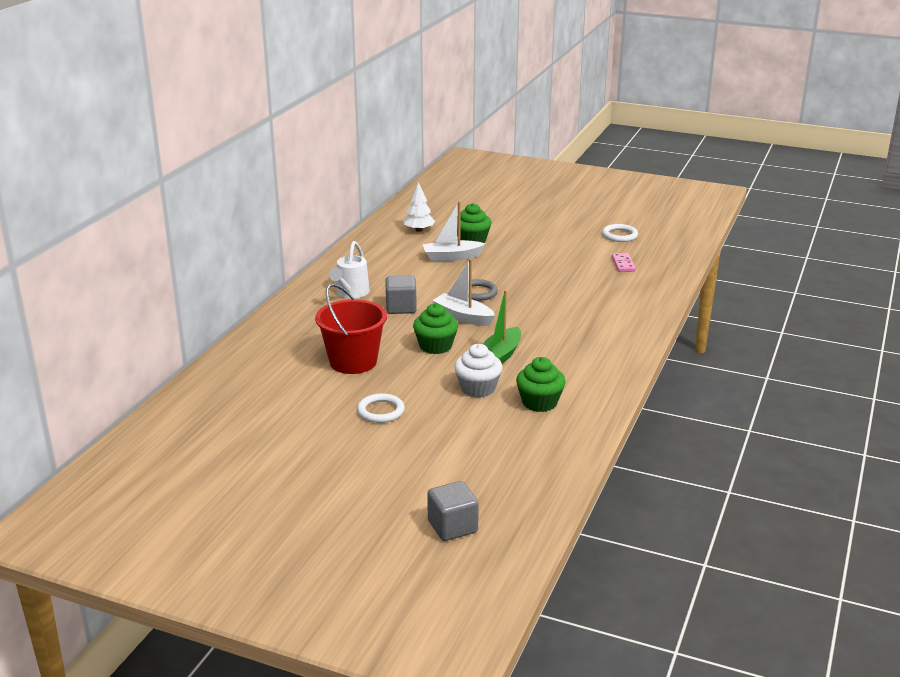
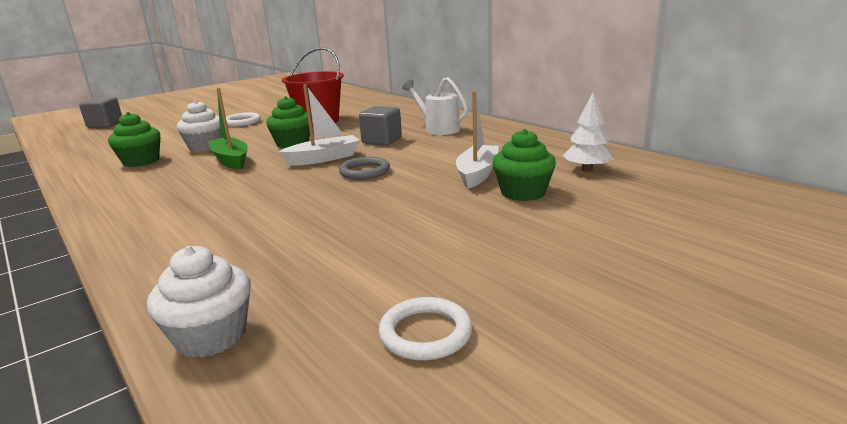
camera: 120 degrees right, 5 degrees down
pink domino [612,253,636,272] -> none
none -> white cupcake [147,246,251,358]

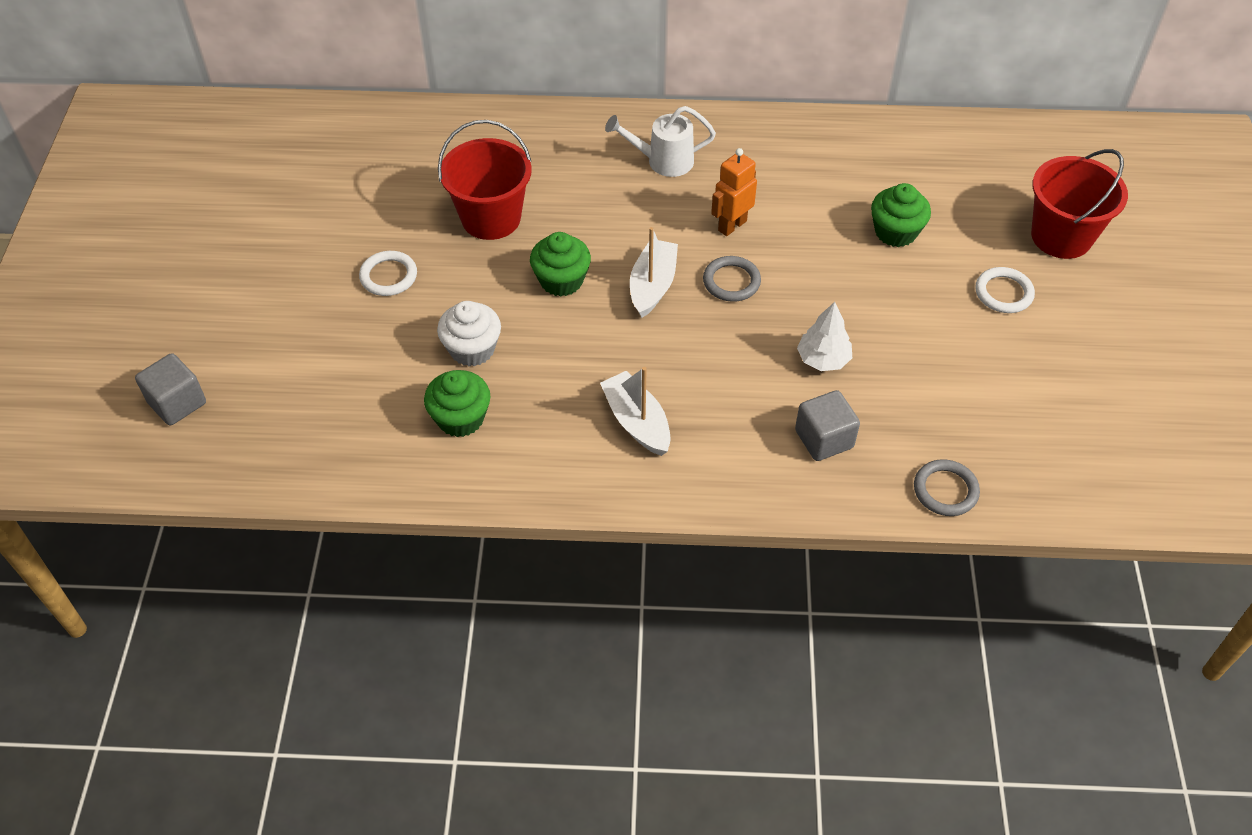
camera: 50 degrees left, 30 degrees up
white cupcake [147,246,251,358] -> grey ring [914,459,980,516]
green boat [208,88,248,170] -> none
grey cube [359,106,402,146] -> grey cube moved to [795,390,860,461]
white ring [379,297,472,361] -> white ring moved to [976,267,1035,313]
white boat [456,91,499,189] -> white boat moved to [600,367,671,456]
white tree [563,93,614,172] -> white tree moved to [797,302,852,371]
none -> orange robot [711,148,757,236]
none -> red bucket [1031,149,1128,259]

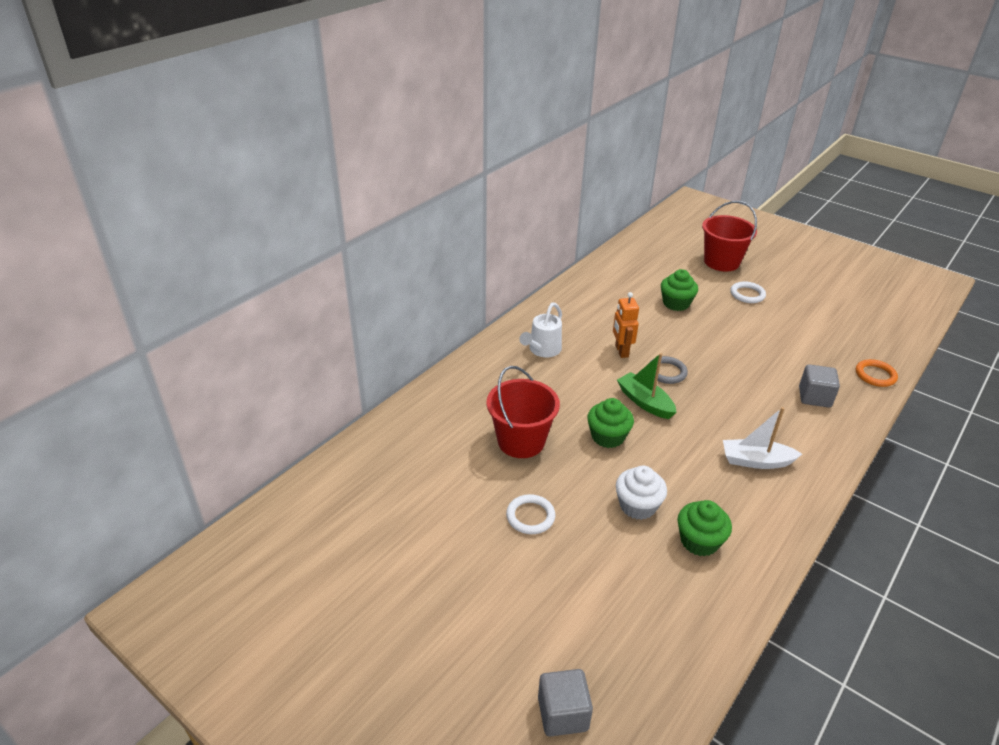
camera: 55 degrees left, 15 degrees down
white boat [630,227,678,318] -> green boat [617,353,677,419]
white tree [797,302,852,371] -> none
grey ring [914,459,980,516] -> orange ring [856,359,898,387]

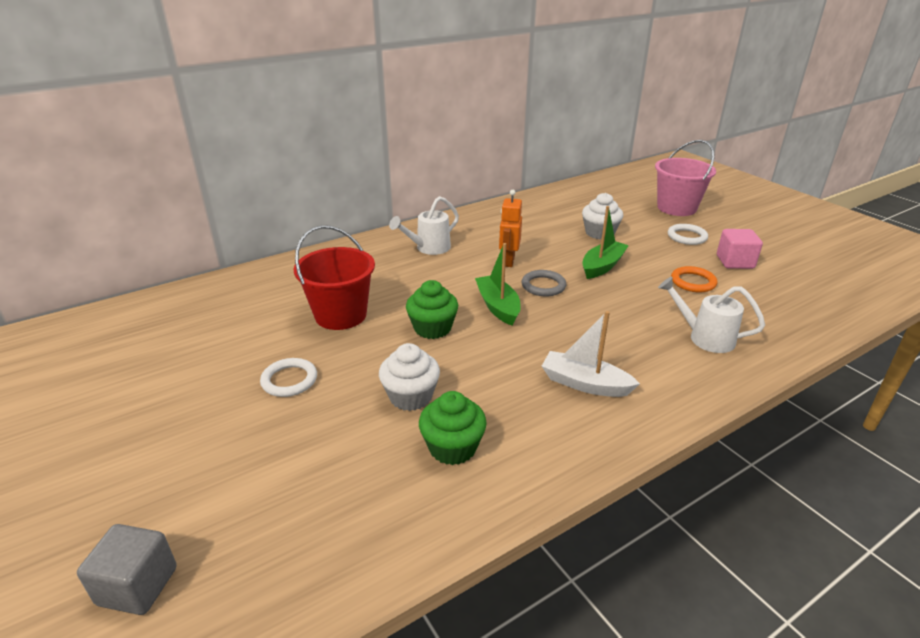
camera: 20 degrees right, 5 degrees down
green cupcake [661,269,698,311] -> white cupcake [582,193,623,239]
red bucket [702,201,757,272] -> pink bucket [655,140,716,216]
grey cube [799,364,840,408] -> white watering can [658,277,765,353]
orange ring [856,359,898,387] -> orange ring moved to [671,266,718,292]
none -> green boat [582,206,629,279]
none -> pink cube [717,229,763,269]

